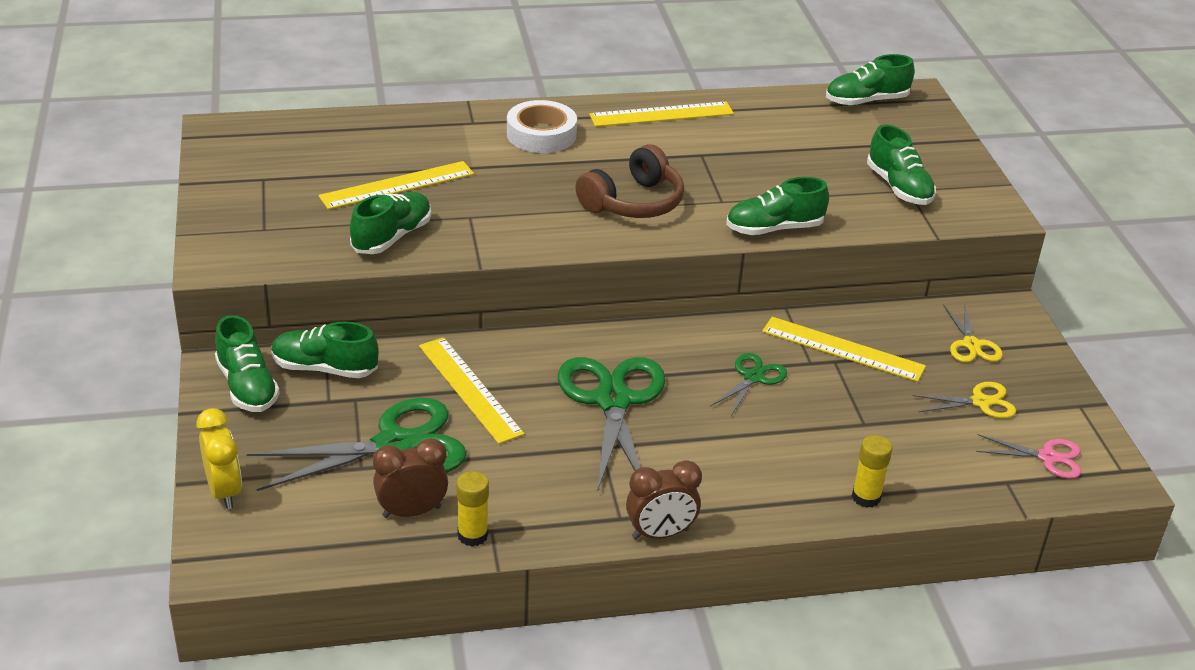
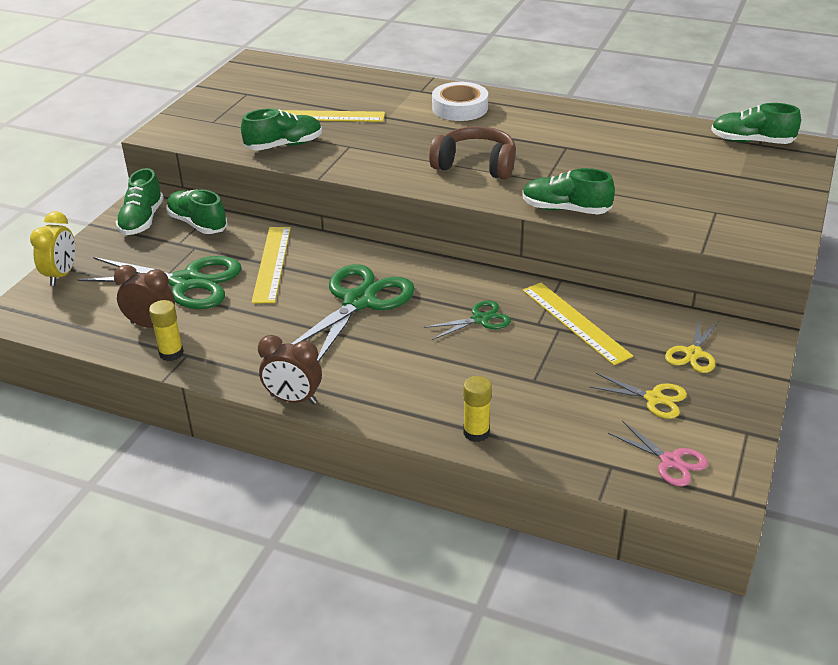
camera: 35 degrees right, 0 degrees up
brown headphones [575,144,684,218] -> brown headphones turned 150 degrees counterclockwise [429,126,516,179]
yellow ruler [589,102,734,127] -> none
green shoe [867,124,936,205] -> none

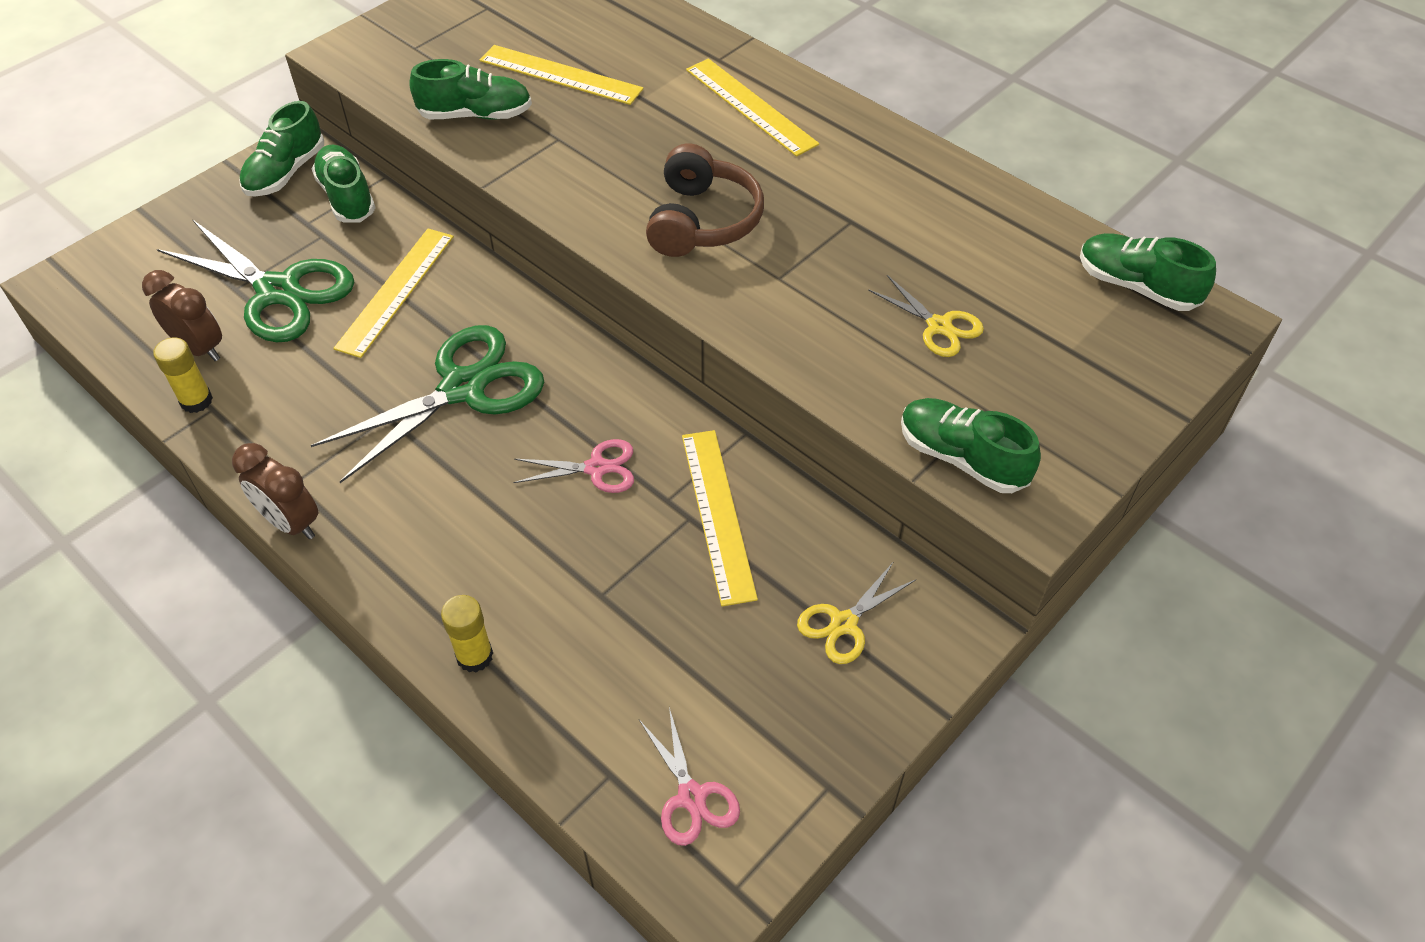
camera: 20 degrees right, 15 degrees up
yellow clock [30,211,75,286] -> none
green scissors [423,300,511,340] -> pink scissors [513,439,634,493]
brown headphones [429,126,516,179] -> brown headphones turned 60 degrees clockwise [646,144,764,257]
white tape [432,82,488,121] -> yellow ruler [686,58,819,157]
green shoe [522,168,615,214] -> green shoe moved to [901,398,1041,493]
yellow scissors [589,373,687,419] -> yellow scissors moved to [868,275,984,357]

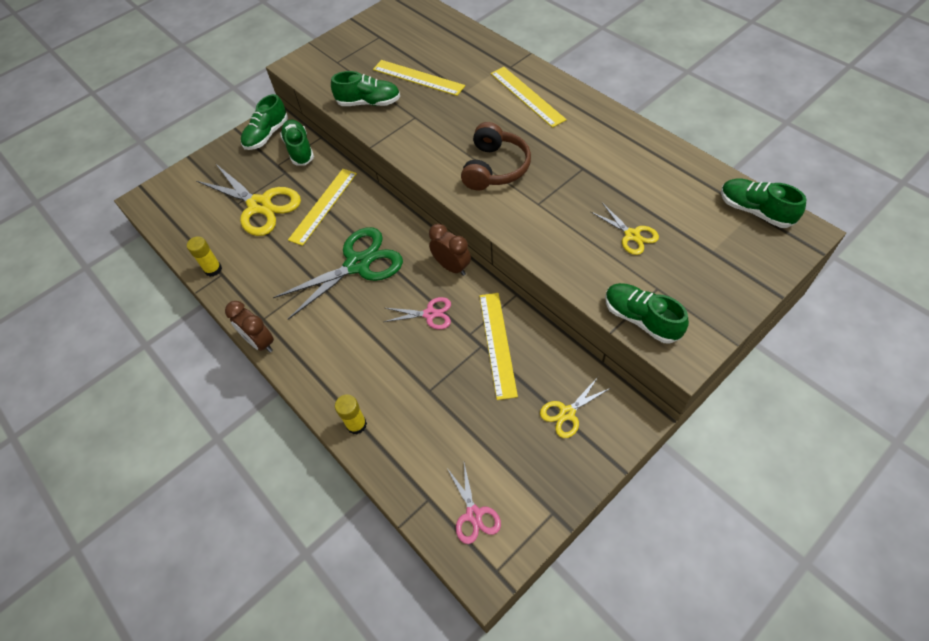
camera: 10 degrees right, 5 degrees up
brown clock [142,270,222,361] -> brown clock moved to [429,224,471,276]
green scissors [157,219,354,342] -> yellow scissors [196,163,301,236]

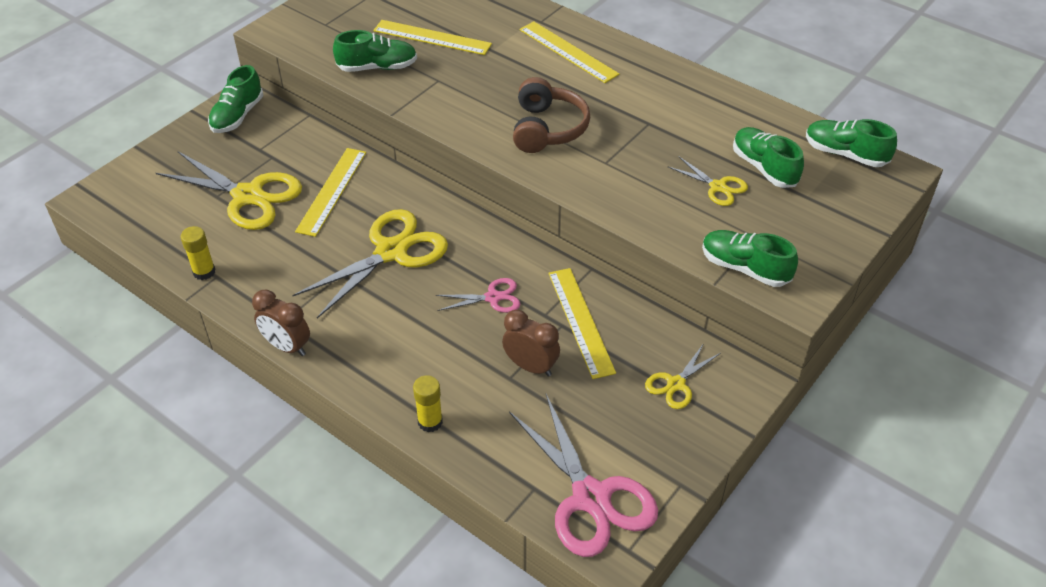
camera: 15 degrees left, 10 degrees down
green scissors [273,227,403,320] -> yellow scissors [292,209,448,318]
green shoe [280,120,314,165] -> green shoe moved to [733,127,804,188]
brown clock [429,224,471,276] -> brown clock moved to [502,310,560,377]
pink scissors [447,463,501,544] -> pink scissors [509,394,658,557], size x1.97

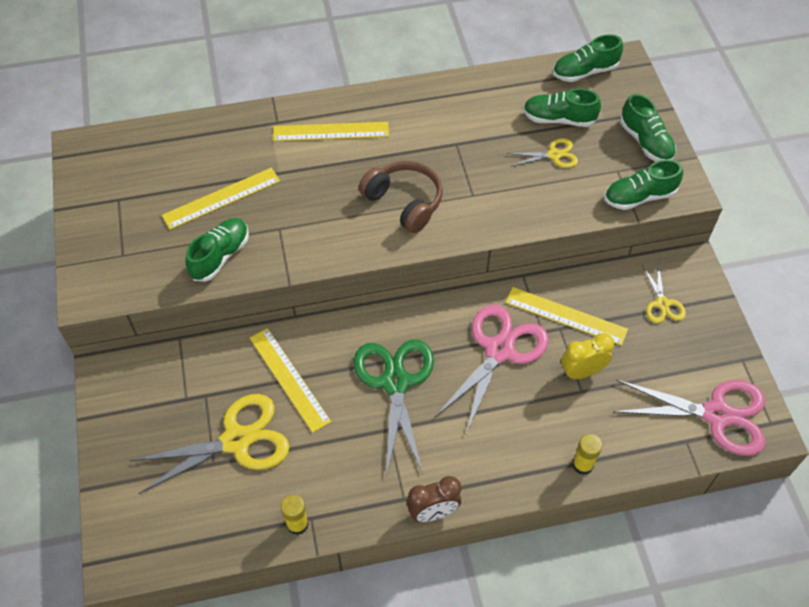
camera: 50 degrees left, 10 degrees up
green shoe [208,65,264,133] -> green shoe moved to [620,94,676,162]
yellow scissors [292,209,448,318] -> green scissors [354,340,434,476]
pink scissors [435,278,520,313] -> pink scissors [435,305,549,434], size x1.97
brown clock [502,310,560,377] -> yellow clock [561,333,614,379]

